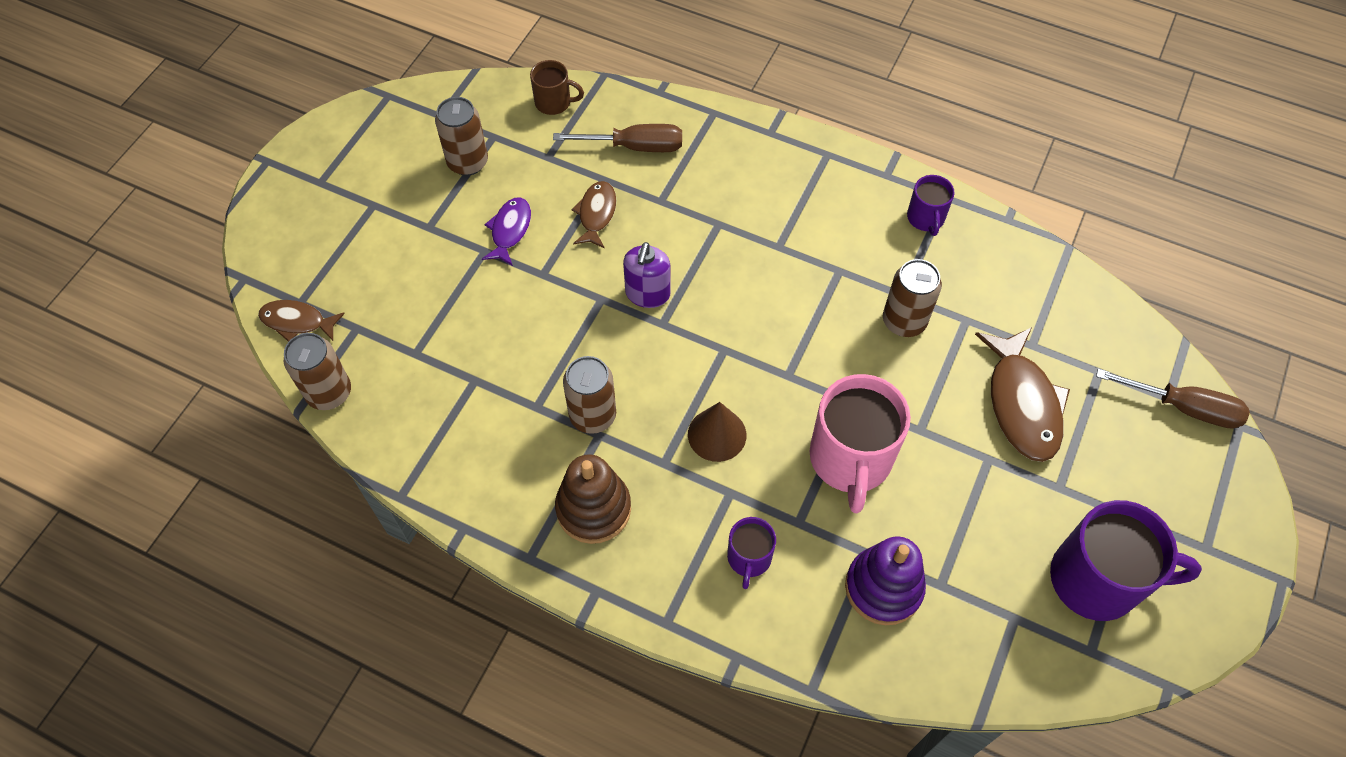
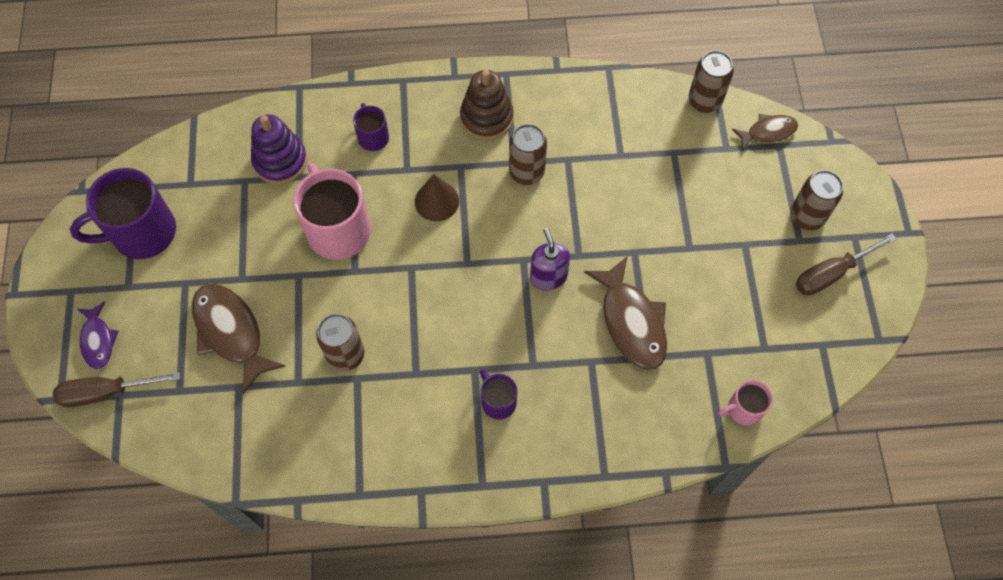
camera: 150 degrees right, 5 degrees up
brown can [435,97,488,176] -> brown can moved to [790,170,843,230]
purple fish [482,198,531,266] -> purple fish moved to [77,301,119,369]
brown mug [530,60,584,115] -> pink mug [719,380,773,426]
brown screwdriver [553,124,682,152] -> brown screwdriver moved to [796,233,897,295]
brown fish [571,181,616,249] -> brown fish [584,256,667,370], size x1.72
purple mug [907,175,955,236] -> purple mug moved to [480,369,517,419]

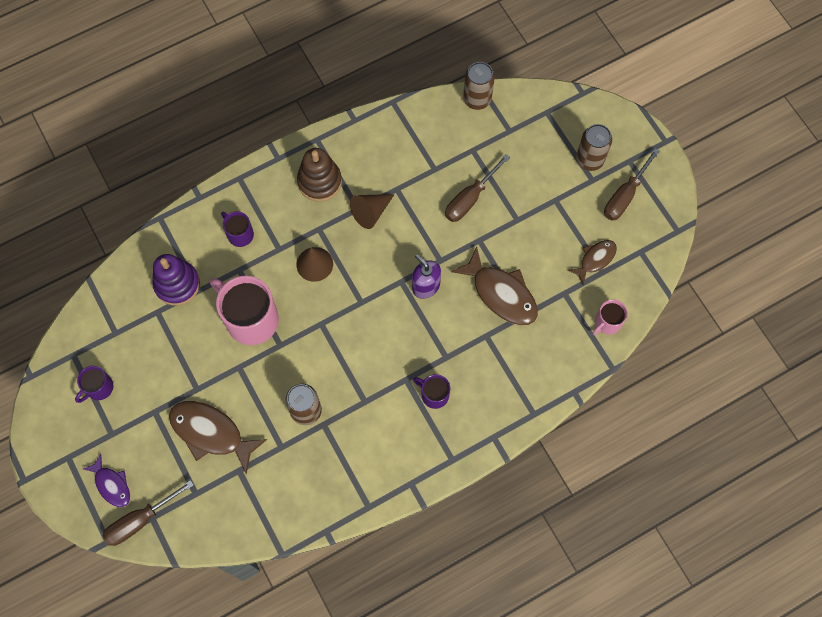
camera: 25 degrees left, 5 degrees up
purple mug [70,168,176,259] -> purple mug [75,366,113,403], size x0.51
brown can [509,124,547,185] -> brown cone [350,194,395,229]
brown fish [732,114,798,150] -> brown fish moved to [568,240,617,286]
none -> brown screwdriver [445,154,510,222]

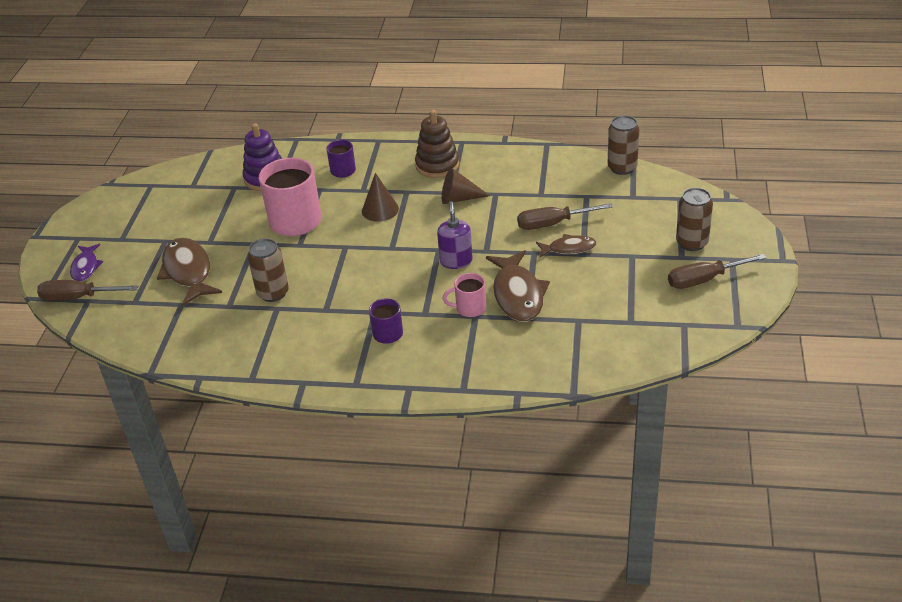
camera: 40 degrees right, 30 degrees down
purple mug [75,366,113,403] -> none
brown fish [568,240,617,286] -> brown fish moved to [536,234,597,257]
pink mug [593,299,628,335] -> pink mug moved to [442,273,486,317]

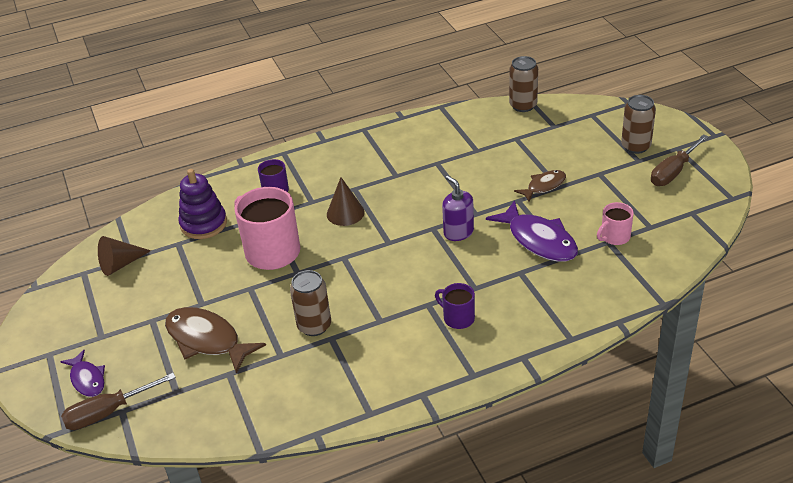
camera: 30 degrees left, 0 degrees up
brown stacking toy [415,110,459,178] -> none
brown cone [442,168,490,204] -> brown cone moved to [98,236,151,276]
pink mug [442,273,486,317] -> pink mug moved to [597,202,634,245]
brown fish [486,250,550,322] -> purple fish [486,200,578,262]
brown screwdriver [517,203,613,230] -> none

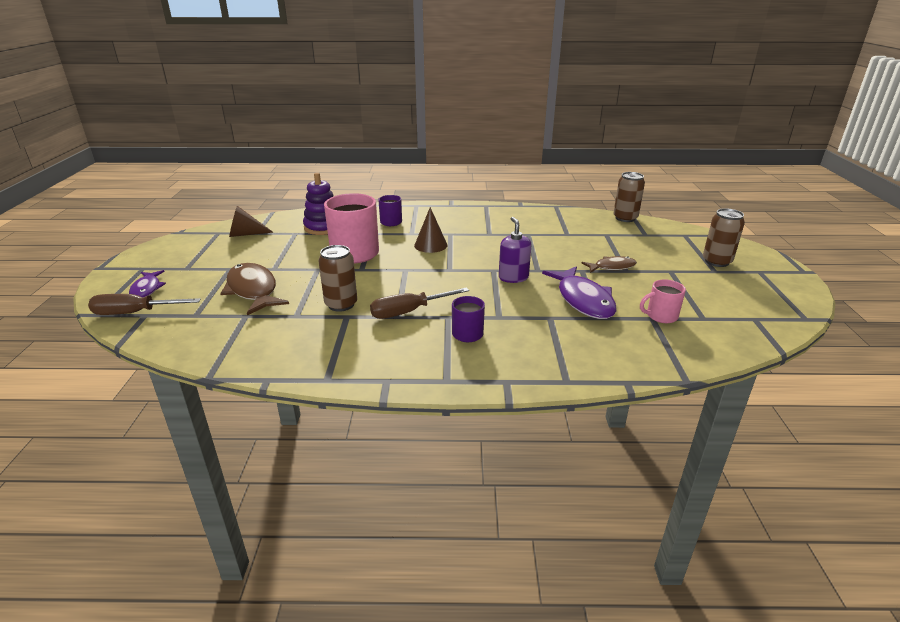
camera: 20 degrees right, 10 degrees down
brown screwdriver [651,134,709,186] -> brown screwdriver moved to [370,287,469,319]

